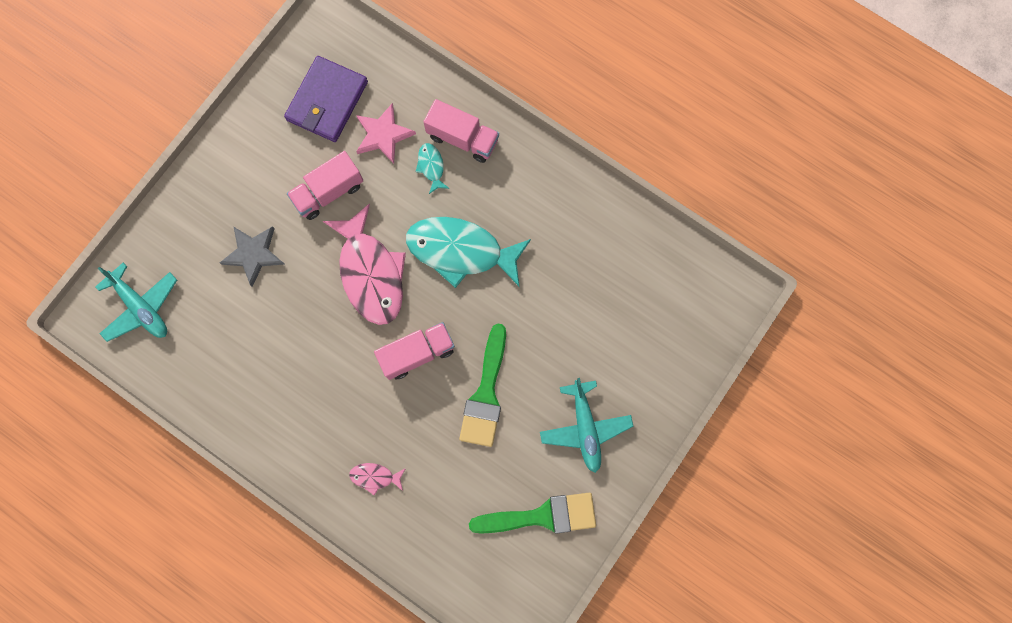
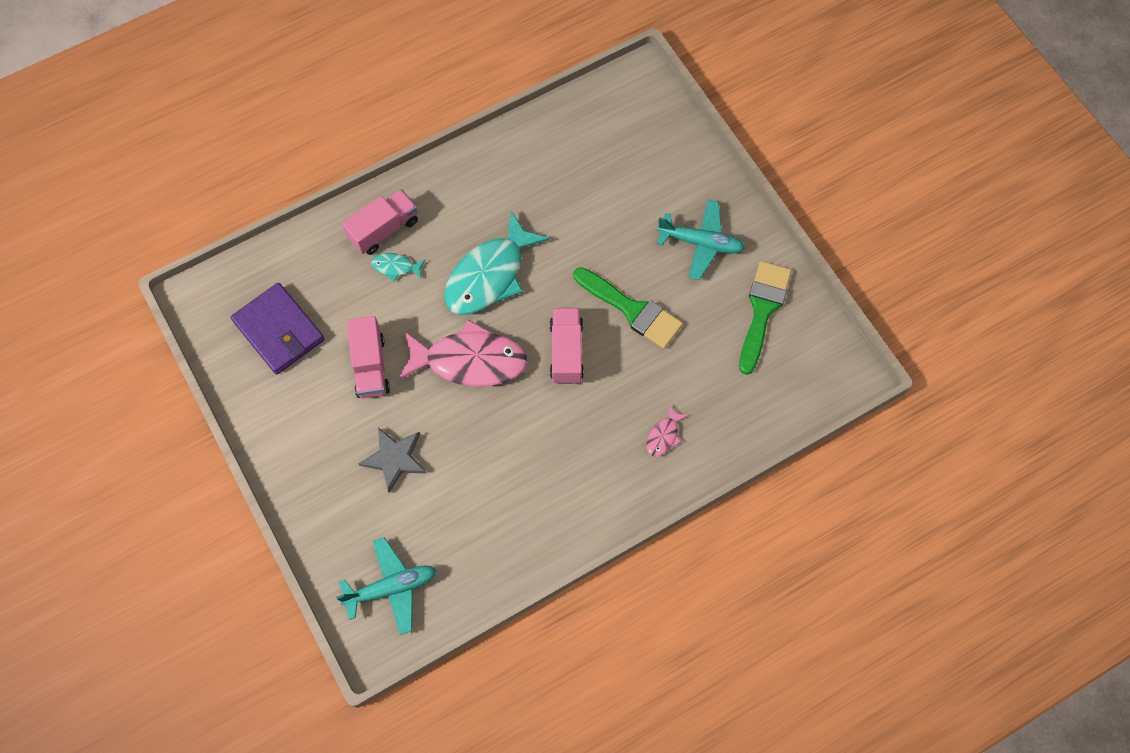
camera: 65 degrees left, 10 degrees down
pink star [356,103,416,164] -> none

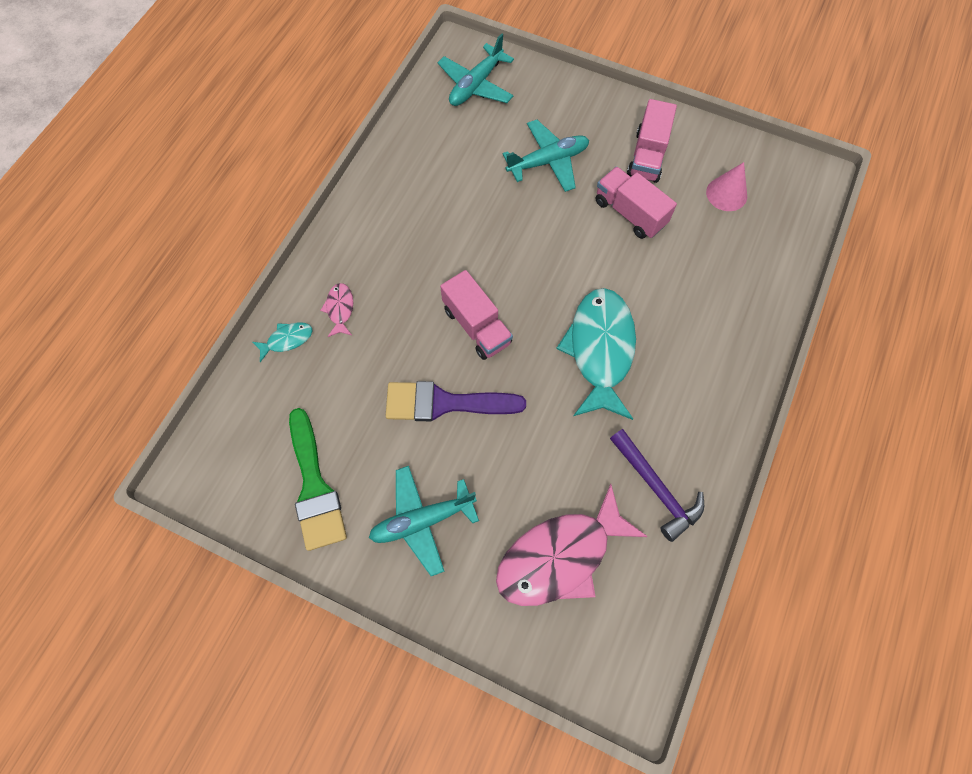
camera: 145 degrees right, 0 degrees up
purple wallet [231,283,325,375] -> pink cone [706,162,747,211]
pink truck [342,189,418,255] -> pink truck moved to [627,99,677,183]
grey star [358,427,427,493] -> turquoise plane [502,120,589,192]
turquoise fish [371,253,426,281] -> turquoise fish moved to [252,322,313,362]
pink fish [398,319,528,386] -> pink fish moved to [496,484,648,606]
green brush [573,267,683,349] -> purple brush [386,381,526,421]
none -> purple hammer [610,429,704,542]

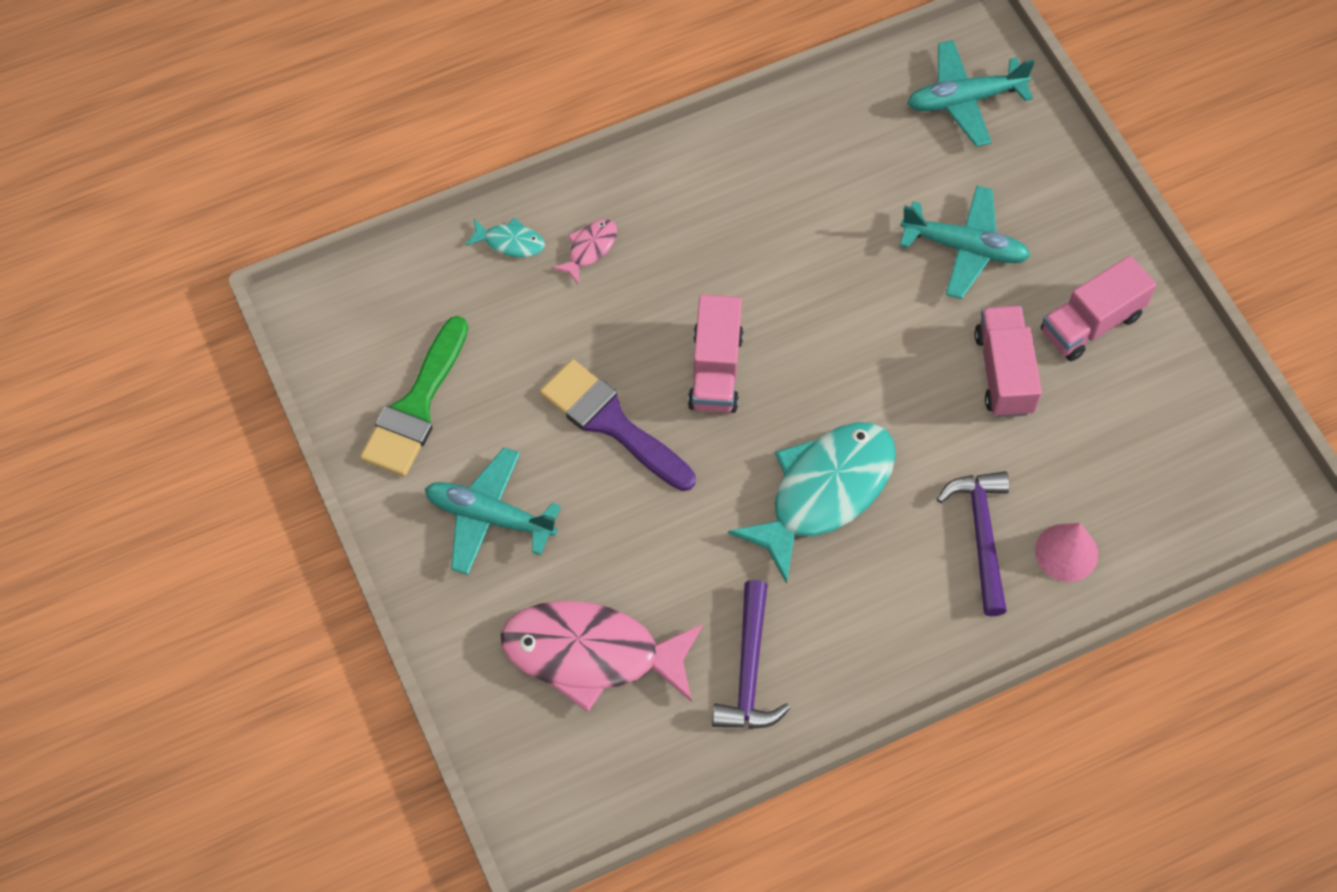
camera: 40 degrees right, 5 degrees down
pink cone [706,162,747,211] -> pink cone moved to [1035,523,1098,582]
none -> purple hammer [937,471,1009,616]

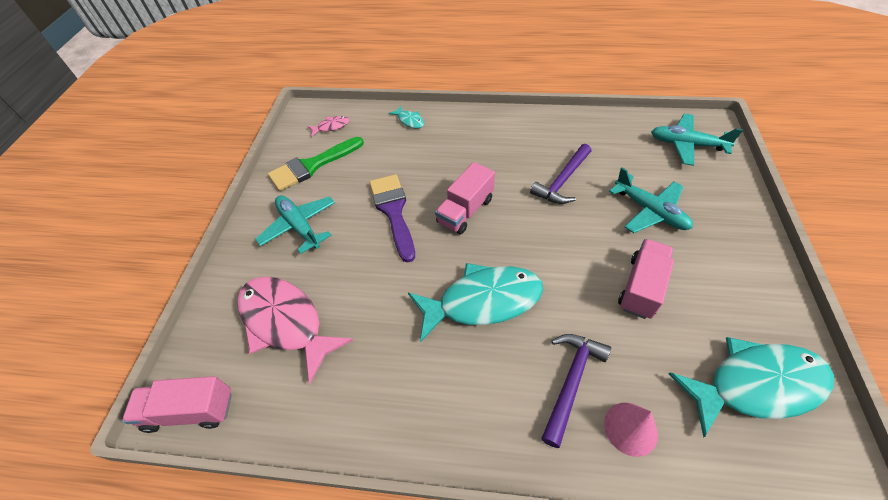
camera: 35 degrees right, 10 degrees down
pink fish [552,219,617,284] -> pink fish moved to [308,116,349,137]
purple hammer [712,580,790,729] -> purple hammer moved to [530,144,591,204]
pink truck [1041,255,1156,361] -> pink truck moved to [122,376,232,433]
none -> turquoise fish [669,337,834,438]

